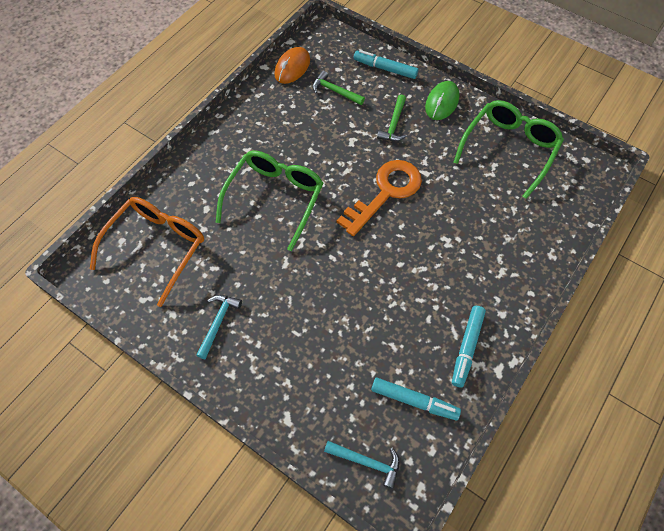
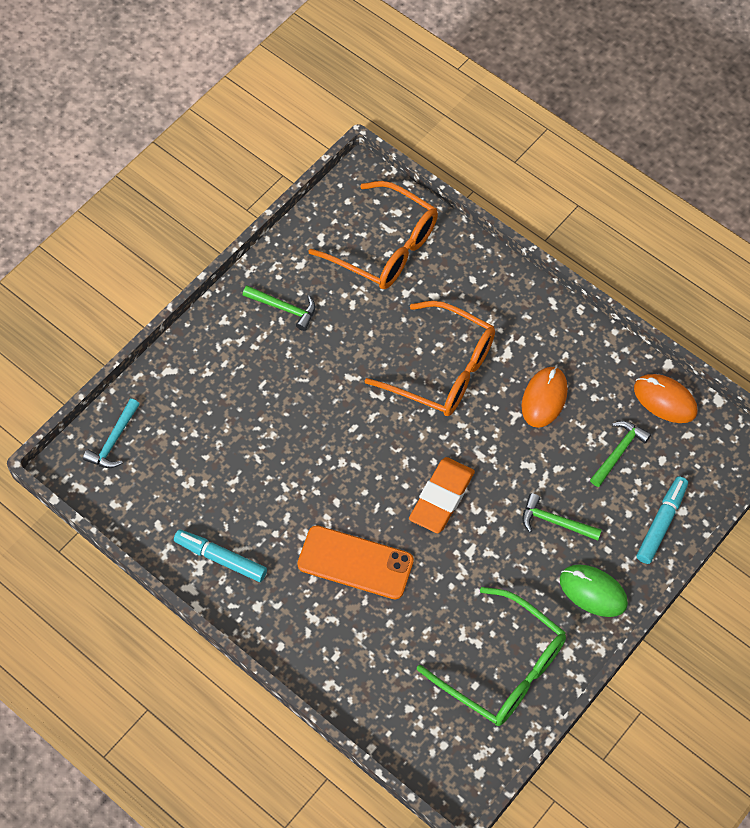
camera: 95 degrees right, 0 degrees up
turquoise hammer [196,295,242,359] -> green hammer [243,286,315,331]
green glasses [216,151,323,251] -> orange glasses [365,301,495,416]
orange key [337,160,422,236] -> orange eraser [409,457,475,533]
turquoise marker [371,378,461,420] -> none
none -> orange phone [297,525,414,599]
none -> orange mouse [522,367,568,428]

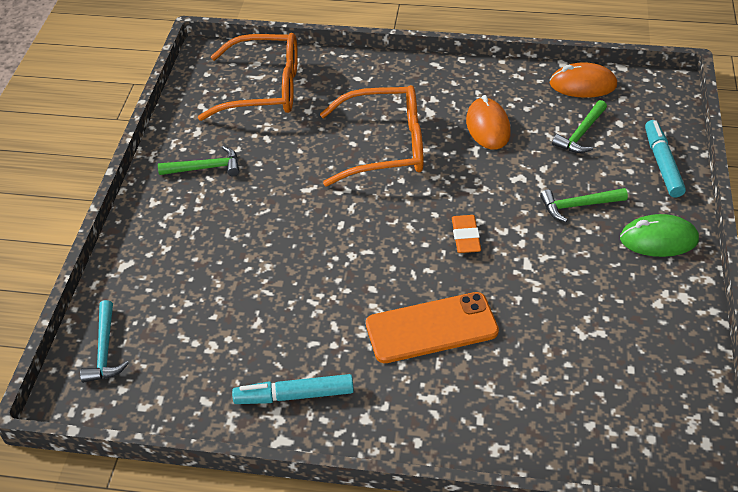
camera: 30 degrees left, 15 degrees down
orange eraser [409,457,475,533] -> orange eraser [452,215,481,253], size x0.61
green glasses [417,587,566,726] -> none
green hammer [590,421,651,487] -> green hammer turned 150 degrees counterclockwise [552,100,607,153]

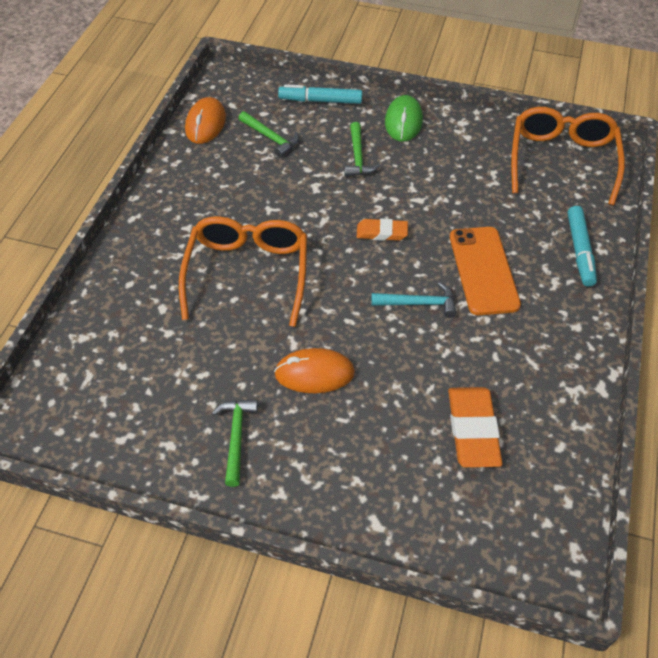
camera: 85 degrees left, 5 degrees up
turquoise hammer [80,300,129,383] -> turquoise hammer moved to [371,282,456,318]
orange glasses [198,33,298,121] -> orange glasses moved to [511,107,625,205]
turquoise marker [232,374,354,404] -> turquoise marker moved to [567,206,597,287]
orange mouse [466,95,511,150] -> orange mouse moved to [274,348,355,393]
none -> orange eraser [448,387,502,467]

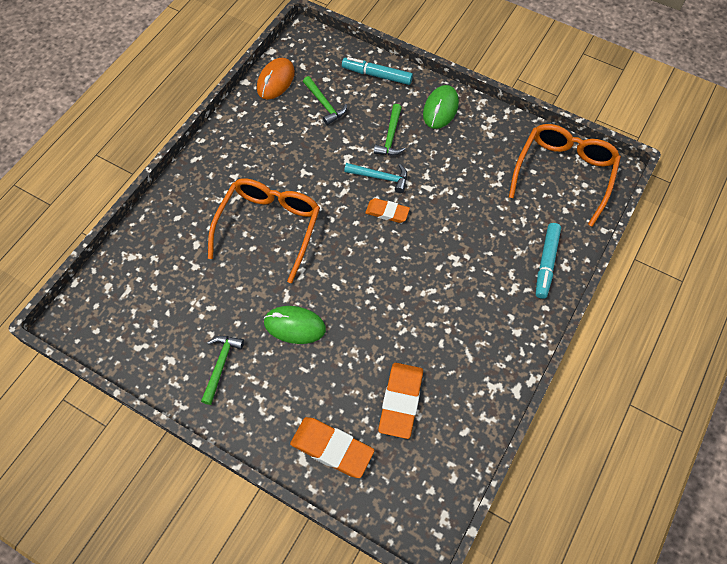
camera: 15 degrees right, 10 degrees up
orange mouse [274,348,355,393] -> green mouse [263,306,326,344]
turquoise hammer [371,282,456,318] -> turquoise hammer moved to [344,163,407,193]
orange phone [450,227,521,315] -> none
none -> orange eraser [290,417,374,478]

